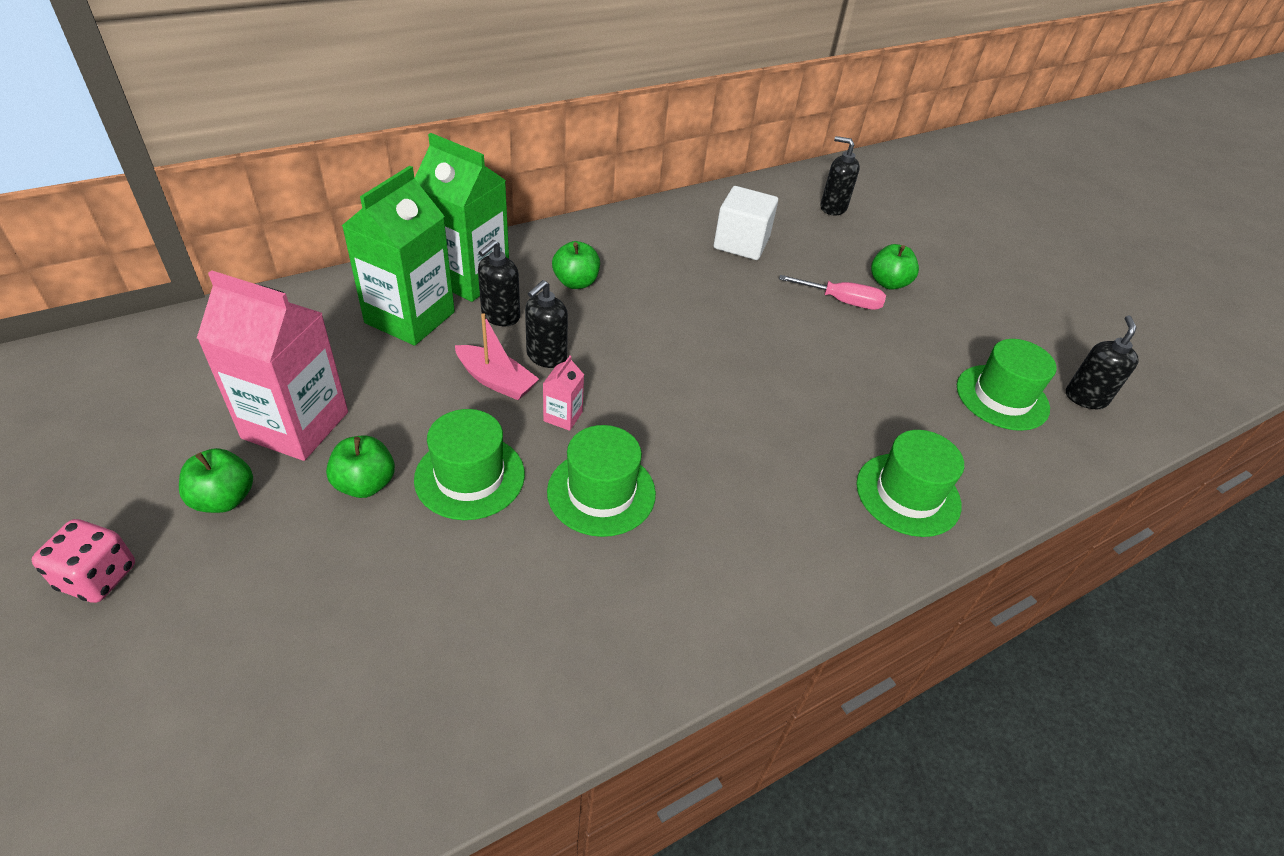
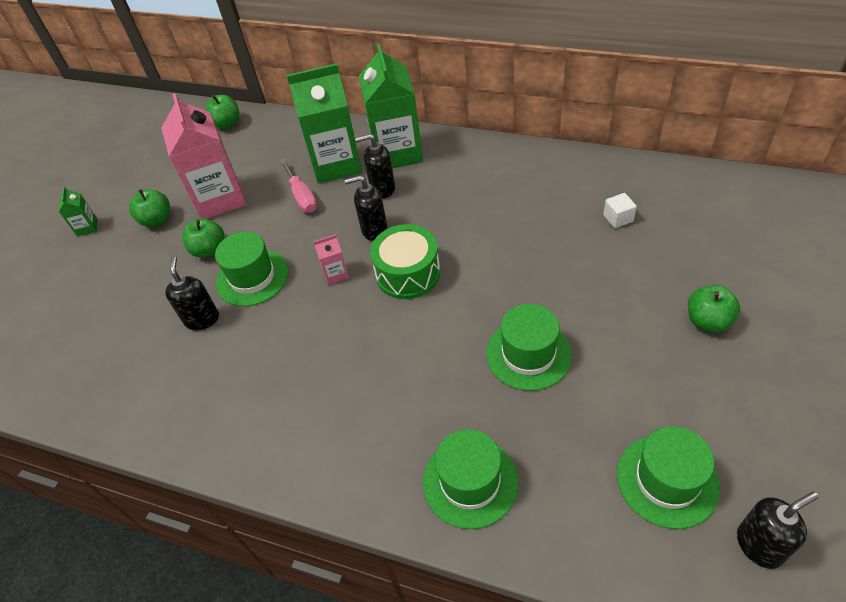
camera: 60 degrees right, 5 degrees up
pink dice [32,519,135,603] -> green carton [59,186,97,236]
pink boat [455,313,539,400] -> none
green hat [547,425,656,537] -> green hat moved to [486,304,572,391]
green apple [552,241,600,289] -> green apple moved to [205,95,239,129]
white cube [714,186,778,260] -> white cube [603,193,637,228], size x0.49
pink screwdriver [779,275,886,310] -> pink screwdriver moved to [280,159,317,213]
black soap dispenser [820,136,860,215] -> black soap dispenser moved to [165,256,219,330]
none -> green drum [370,224,440,299]

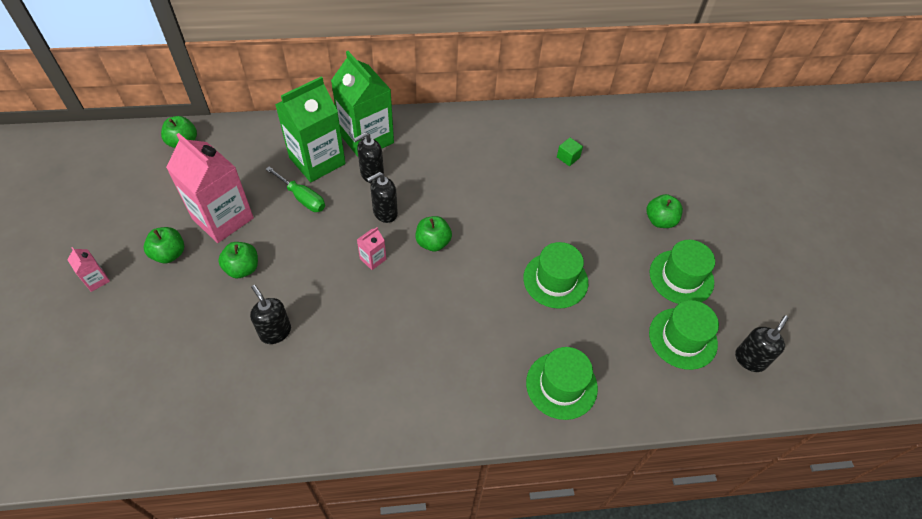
camera: 35 degrees left, 5 degrees up
green carton [59,186,97,236] -> pink carton [67,247,110,292]
green hat [215,232,289,306] -> green hat moved to [649,240,715,304]
pink screwdriver [280,159,317,213] -> green screwdriver [265,166,325,212]
green drum [370,224,440,299] -> green apple [415,216,452,252]
white cube [603,193,637,228] -> green cube [557,138,583,166]

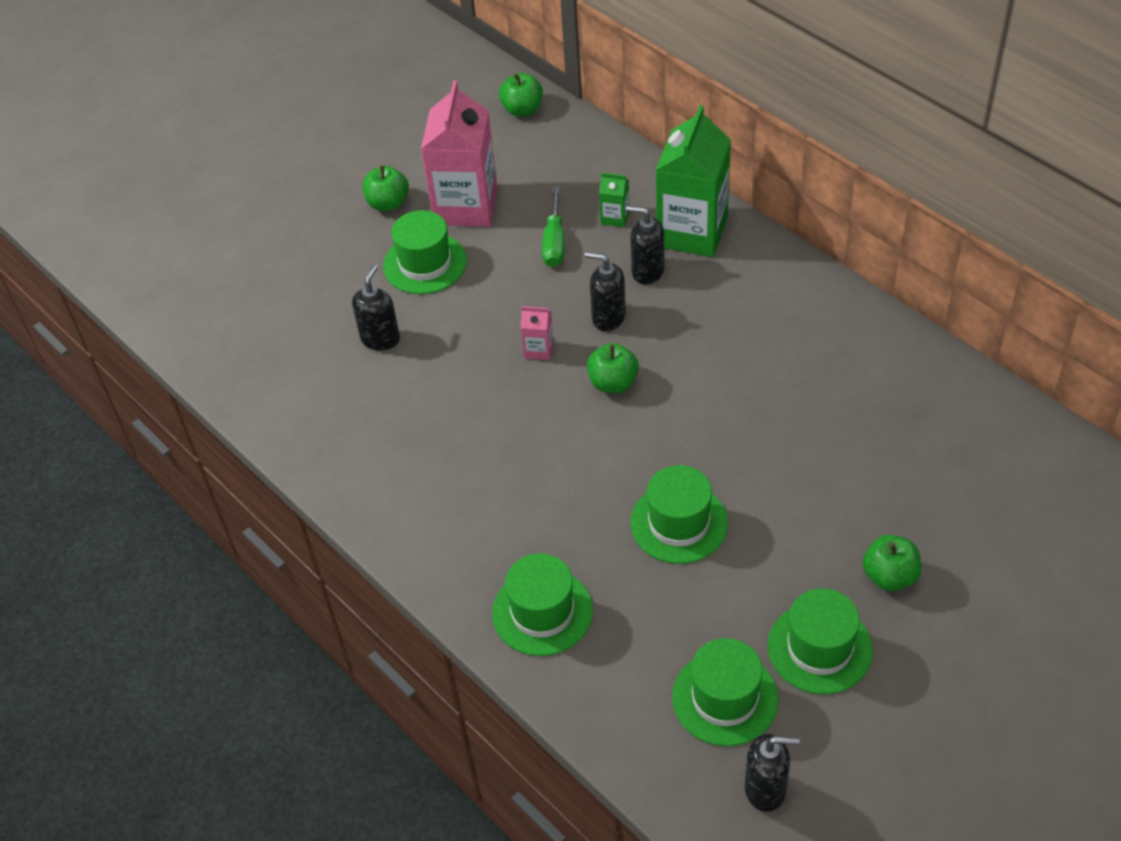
camera: 60 degrees right, 5 degrees down
pink carton [67,247,110,292] -> none
green apple [218,242,258,278] -> green hat [383,210,467,294]
green carton [275,77,346,182] -> green carton [599,173,629,227], size x0.42
green cube [557,138,583,166] -> none

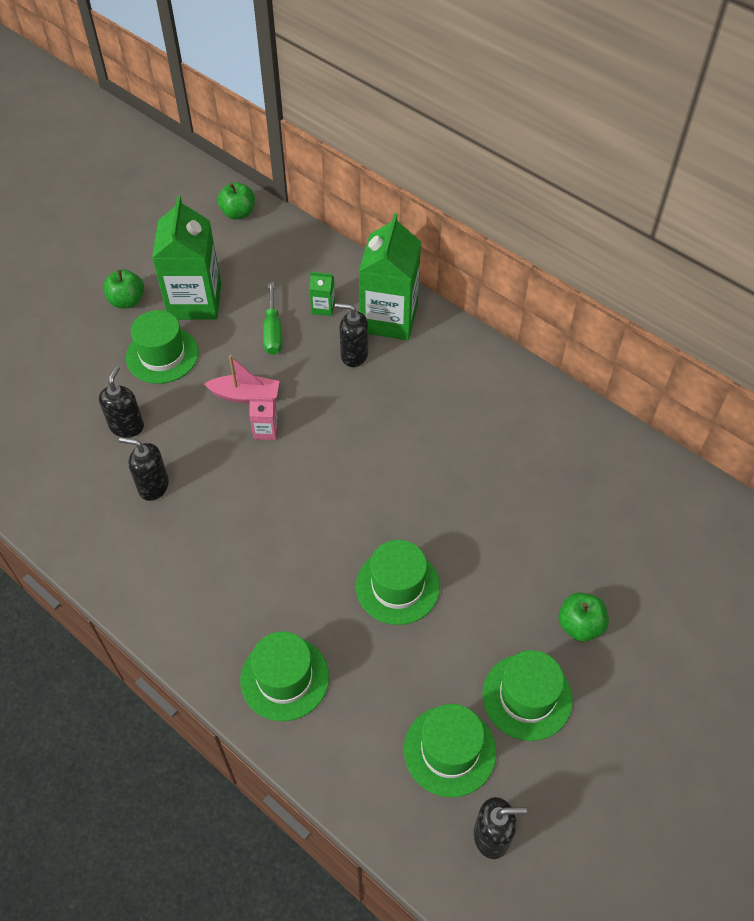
camera: 10 degrees left, 5 degrees up
pink carton [421,81,498,227] -> green carton [152,196,221,320]
black soap dispenser [585,252,626,331] -> black soap dispenser moved to [119,437,169,501]
green apple [587,343,639,393] -> none
none -> pink boat [204,355,280,403]

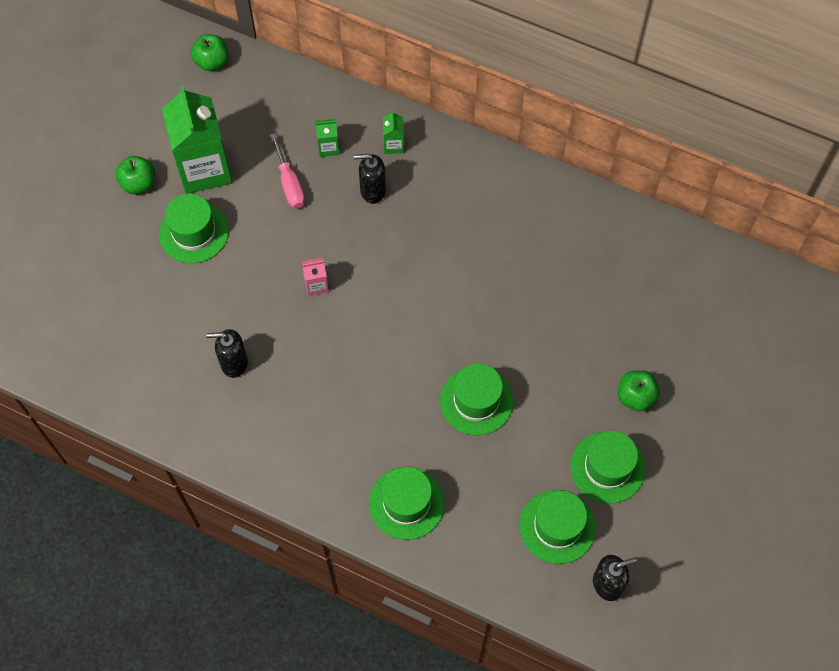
camera: 15 degrees left, 10 degrees up
black soap dispenser [99,366,144,438] -> none
pink boat [204,355,280,403] -> none
green screwdriver [263,282,282,355] -> pink screwdriver [270,133,305,209]
green carton [359,213,421,340] -> green carton [382,111,404,154], size x0.42

